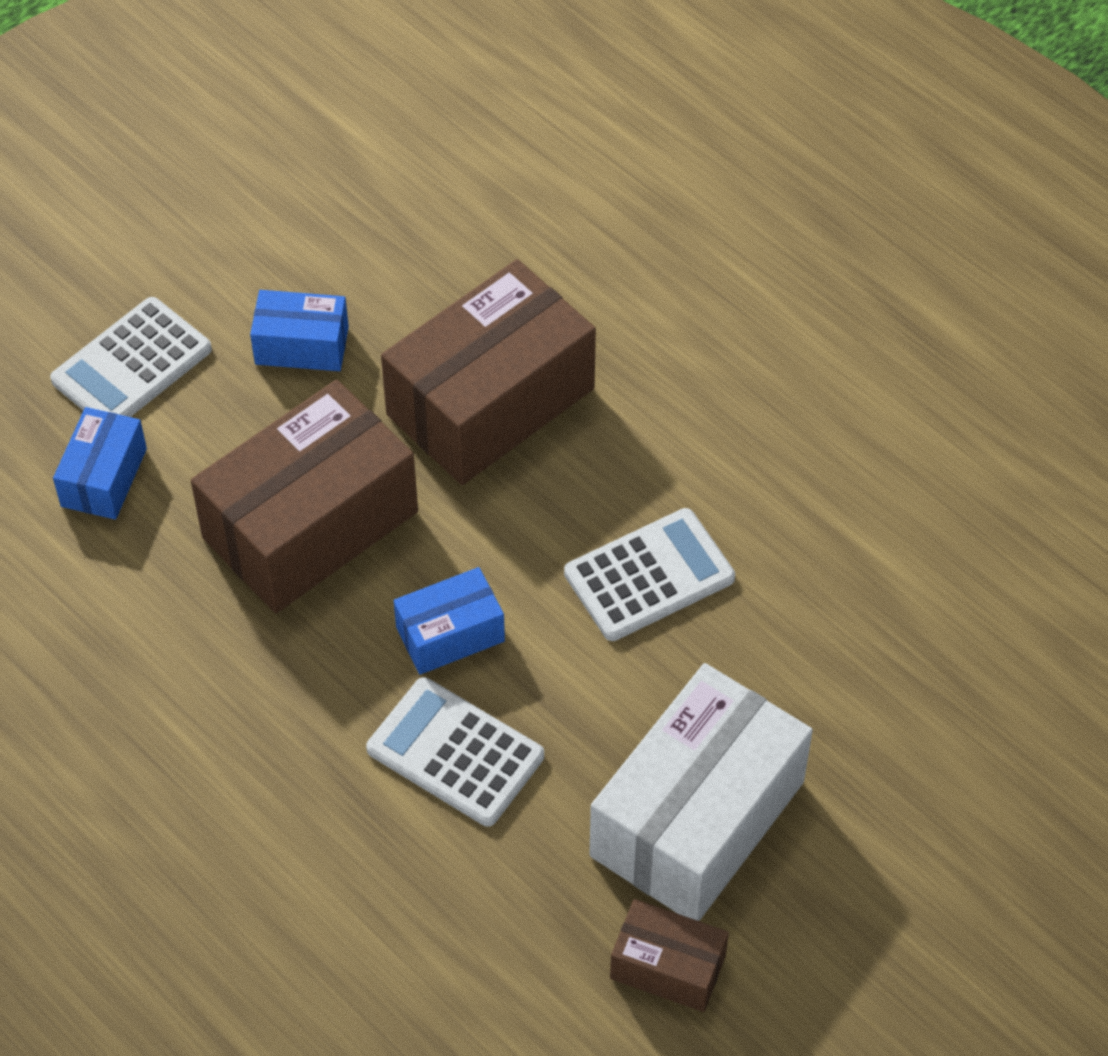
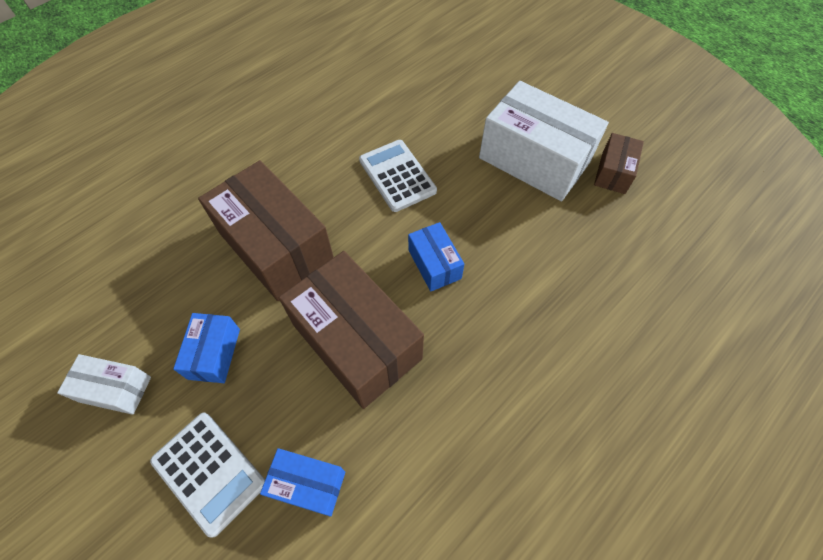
camera: 90 degrees left, 5 degrees up
white calculator [366,677,544,827] -> none
none -> white box [57,354,151,415]

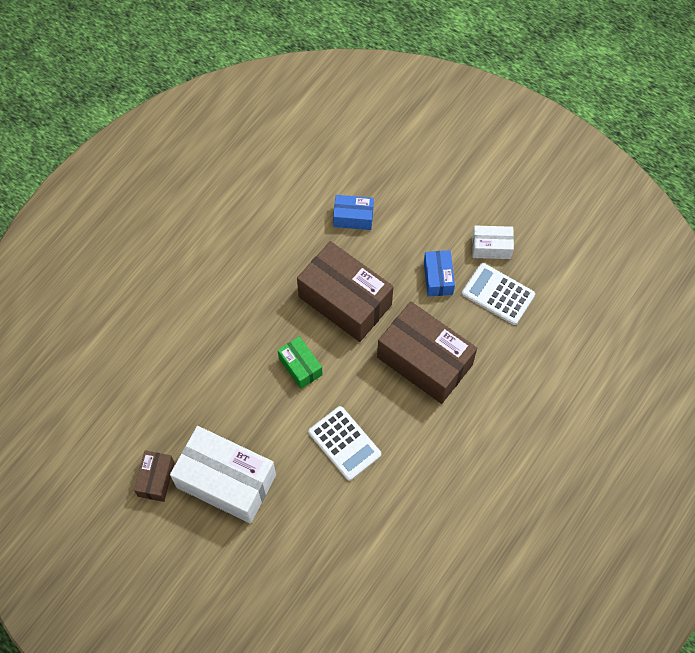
camera: 170 degrees right, 5 degrees up
white calculator [150,413,265,538] -> white calculator moved to [462,263,535,325]
blue box [408,222,464,292] -> green box [278,336,323,389]

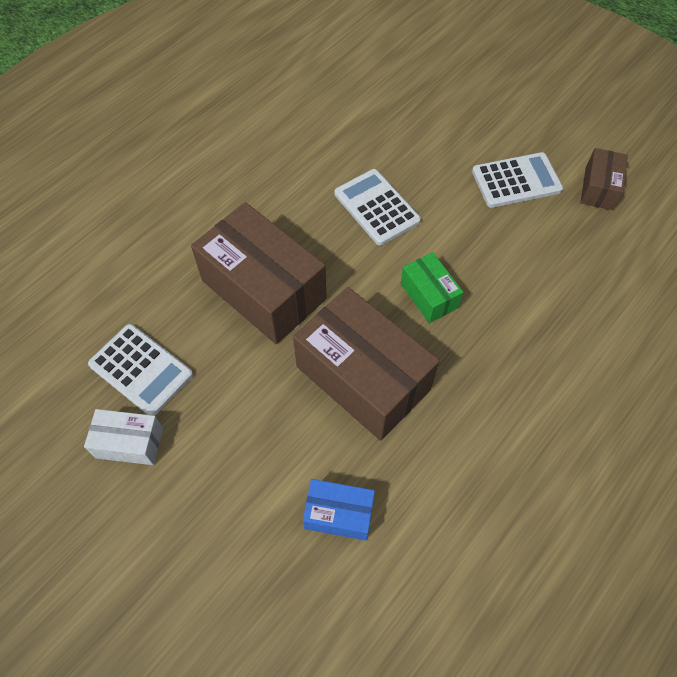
camera: 175 degrees left, 5 degrees down
white box [170,426,276,524] -> white calculator [472,152,563,208]
blue box [424,250,455,297] -> none

